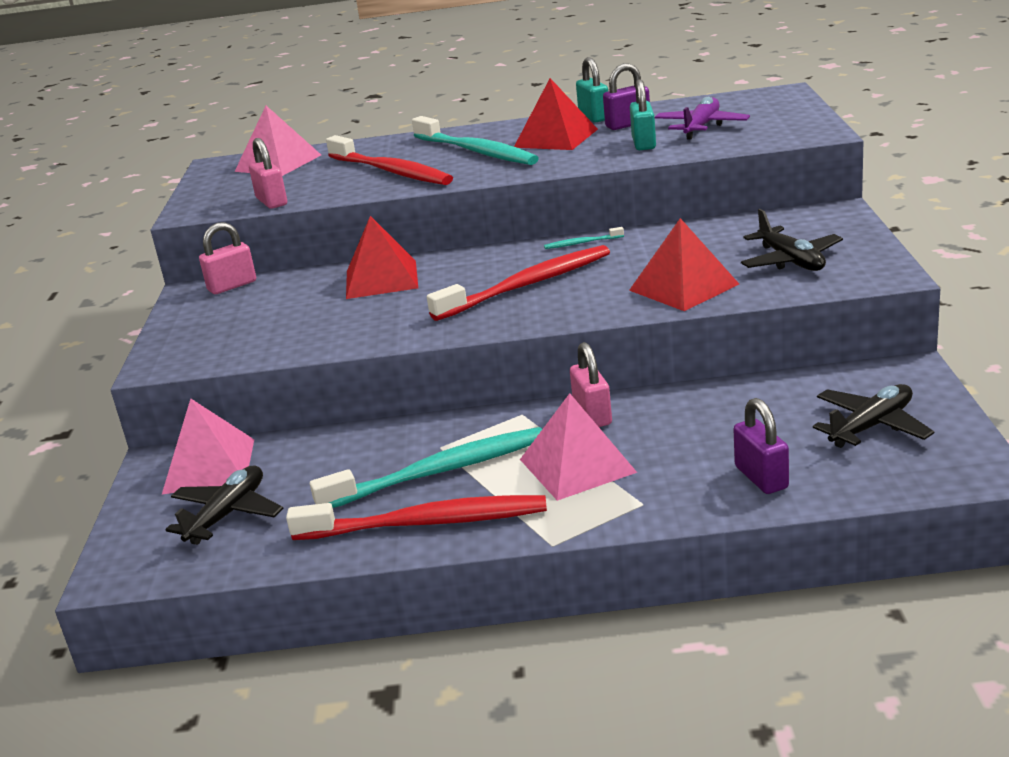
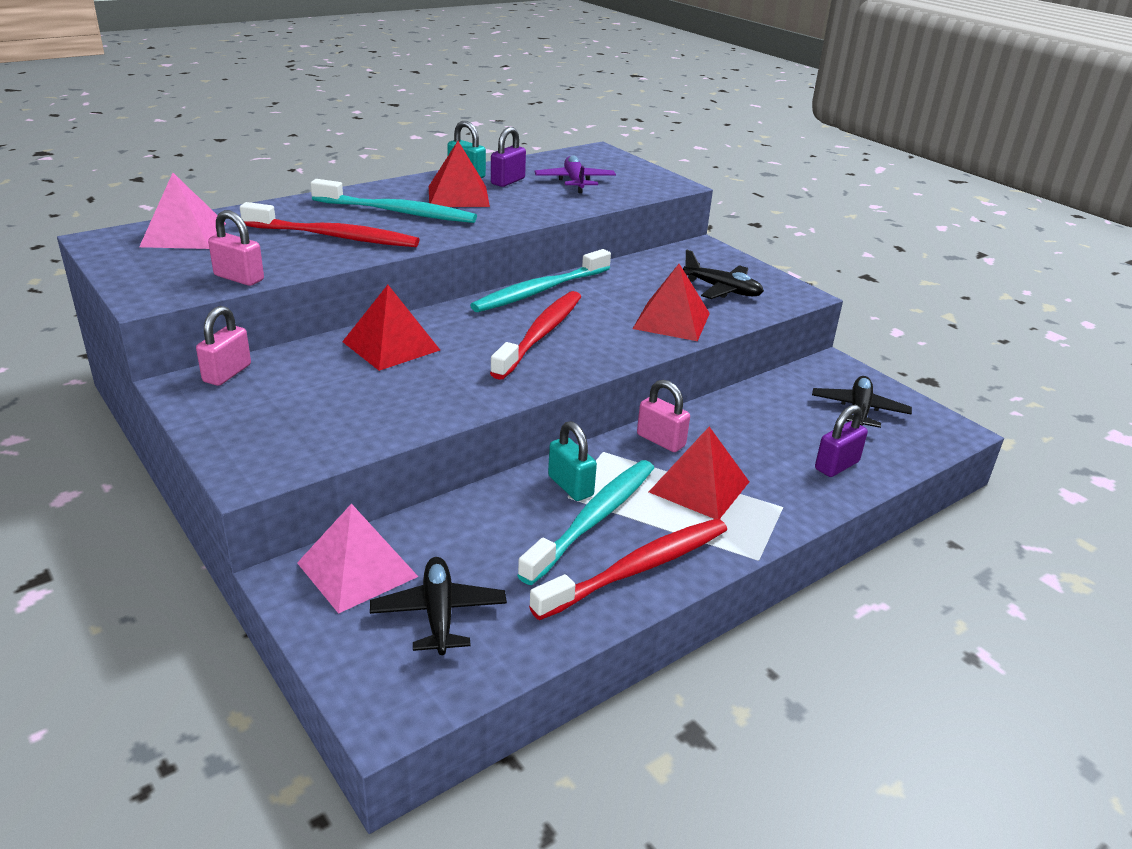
camera: 40 degrees left, 5 degrees up
pink pyramid [520,393,637,501] -> red pyramid [649,427,749,519]
turquoise toothbrush [544,227,624,249] -> turquoise toothbrush [470,249,611,312], size x2.42
turquoise padlock [630,79,656,150] -> turquoise padlock moved to [548,421,597,501]
purple padlock [734,398,789,494] -> purple padlock turned 75 degrees counterclockwise [815,405,868,477]

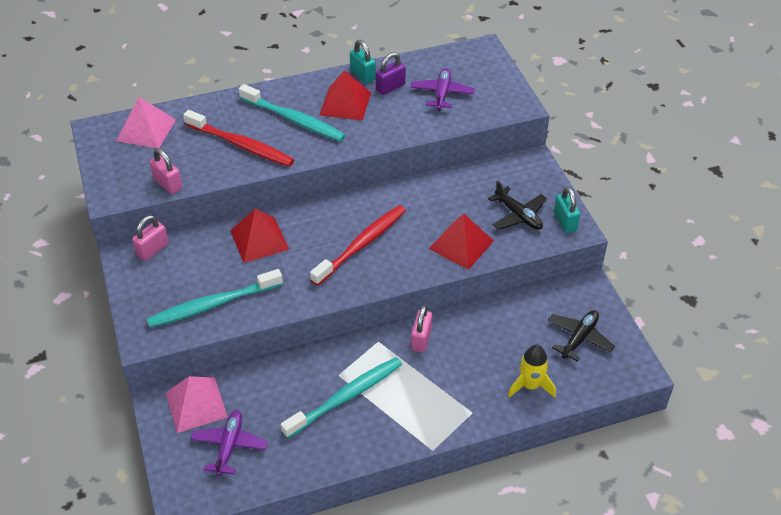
camera: 20 degrees right, 15 degrees up
black plane [370,557,507,655] -> purple plane [190,410,268,476]
turquoise toothbrush [470,249,611,312] -> turquoise toothbrush moved to [147,269,283,328]
red toothbrush [529,518,727,620] -> none
turquoise padlock [548,421,597,501] -> turquoise padlock moved to [554,186,580,233]
pink padlock [637,380,690,452] -> pink padlock turned 45 degrees clockwise [411,305,433,352]
red pyramid [649,427,749,519] -> none
purple padlock [815,405,868,477] -> yellow rocket [508,345,556,398]

